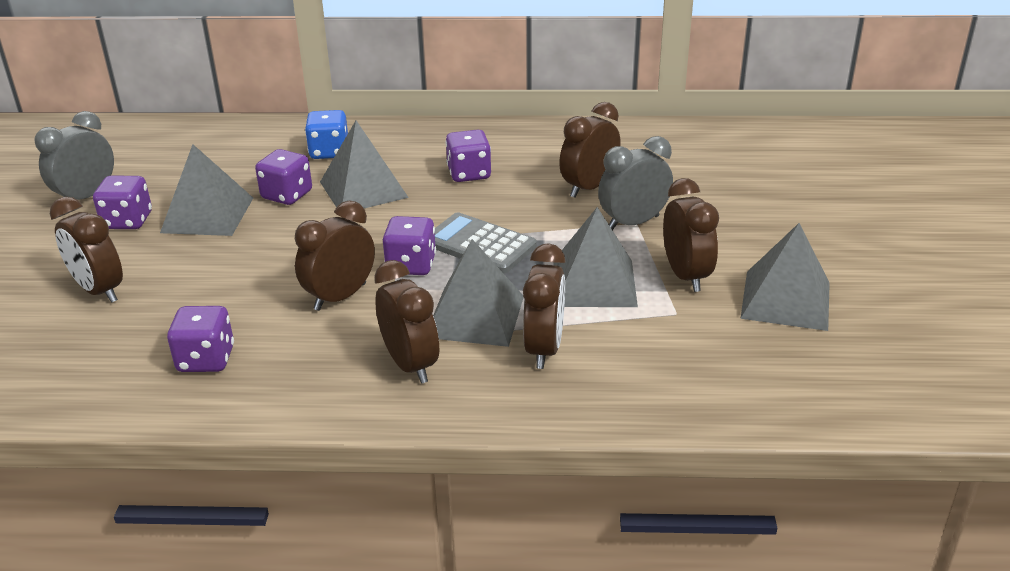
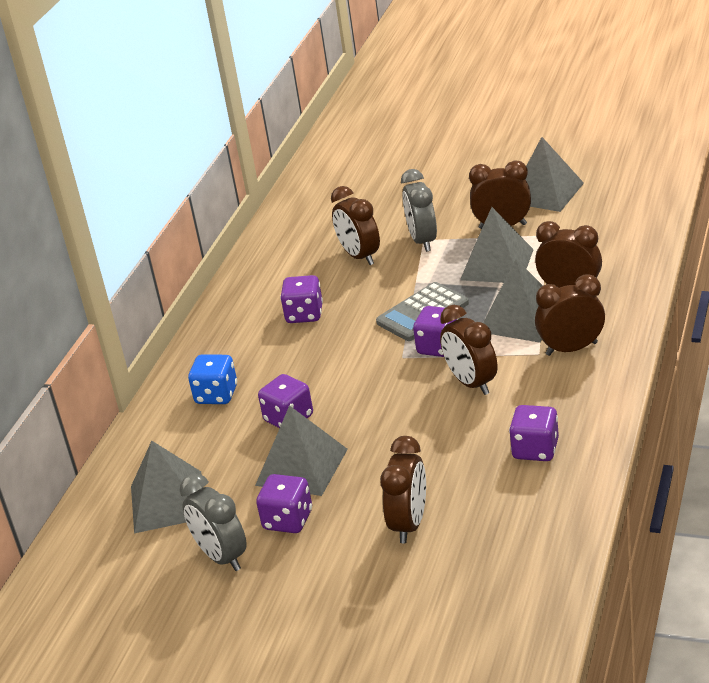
camera: 70 degrees left, 0 degrees up
brown clock [50,197,123,303] -> brown clock turned 45 degrees counterclockwise [380,436,426,543]
grey pyramid [320,120,409,208] -> grey pyramid moved to [131,441,202,534]

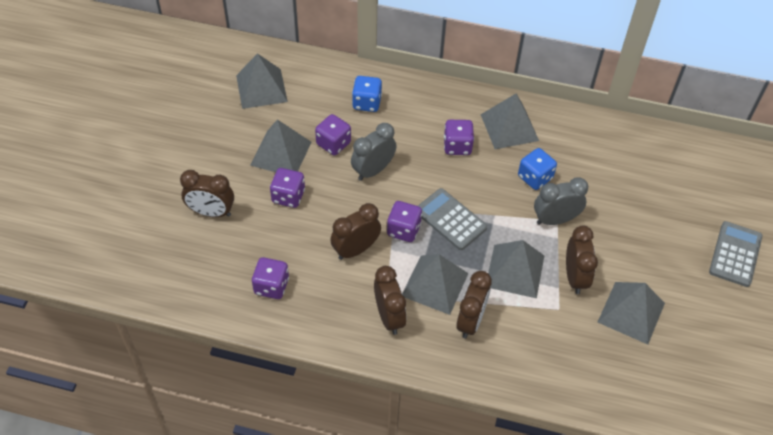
camera: 80 degrees right, 20 degrees up
grey clock [180,473,247,571] -> grey clock moved to [351,123,397,181]
purple dice [256,474,312,533] -> purple dice moved to [270,168,305,208]
brown clock [331,186,380,265] -> blue dice [518,148,557,190]
none -> grey pyramid [481,93,539,149]
none -> grey calculator [709,221,763,287]

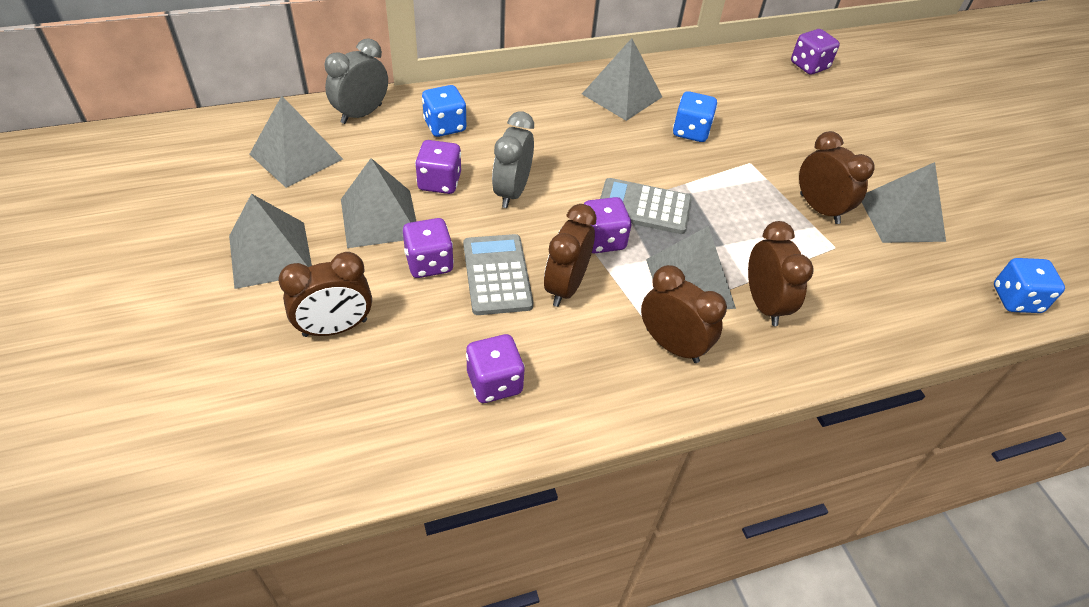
camera: 35 degrees left, 5 degrees down
purple dice [444,120,474,155] -> purple dice moved to [791,29,840,75]
grey pyramid [488,240,544,298] -> grey pyramid moved to [229,194,312,289]
grey clock [534,177,588,225] -> grey clock moved to [325,38,388,124]
grey calculator [709,221,763,287] -> grey calculator moved to [463,234,533,315]
none -> blue dice [994,258,1065,313]

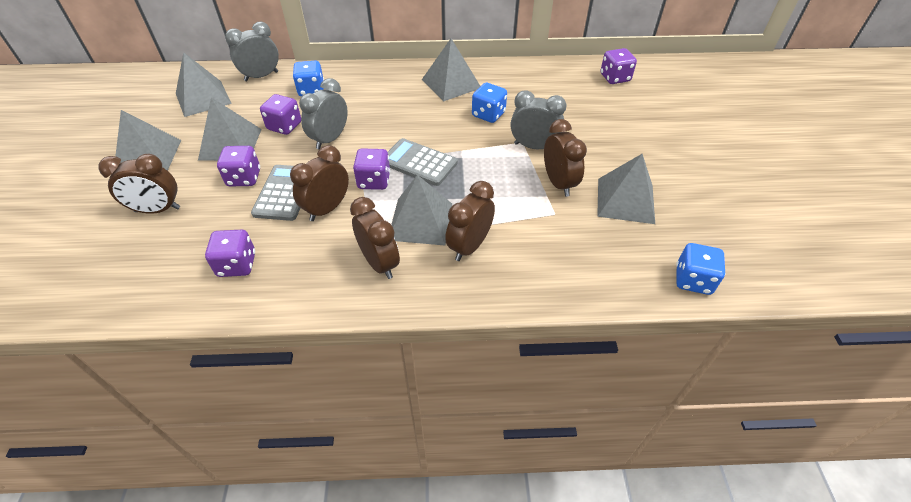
camera: 20 degrees right, 0 degrees up
brown clock [748,221,813,326] -> brown clock turned 150 degrees counterclockwise [445,181,495,261]
none -> grey clock [511,90,566,149]

